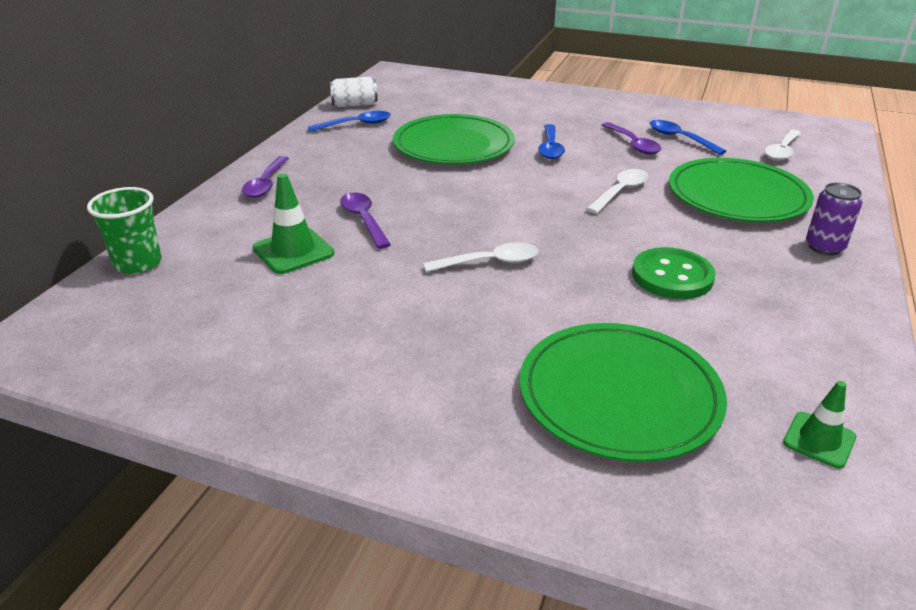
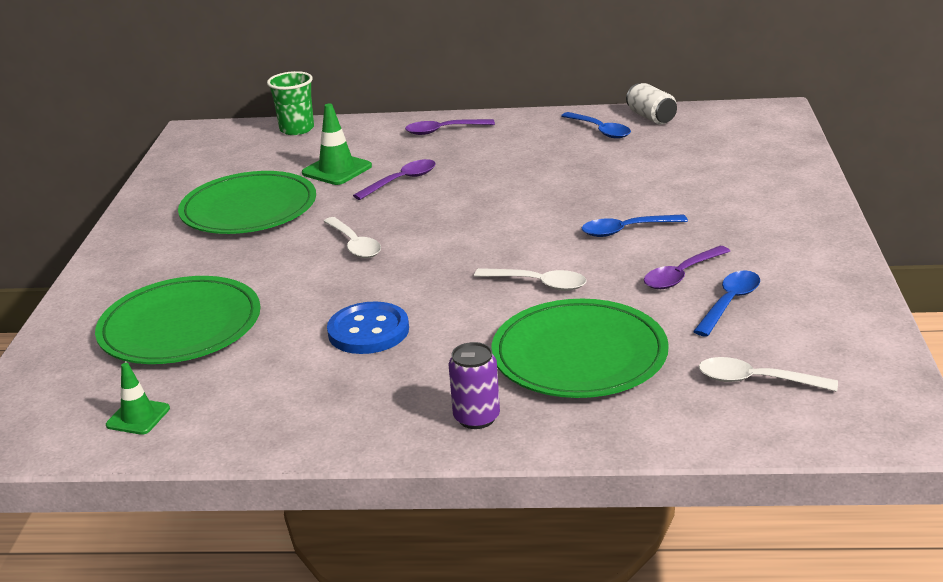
camera: 75 degrees right, 5 degrees down
green plate [393,114,515,164] -> green plate moved to [178,171,316,234]
green button [632,247,716,299] -> blue button [327,301,409,354]

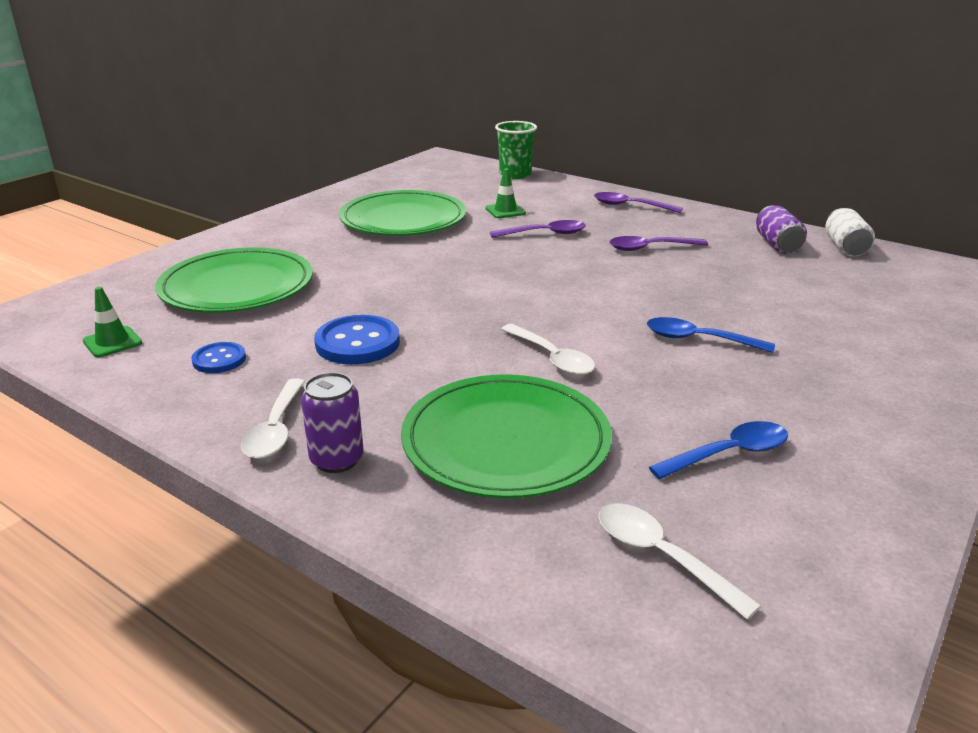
camera: 30 degrees right, 0 degrees up
green traffic cone [302,104,372,185] -> green traffic cone [486,168,526,218], size x0.65
white spoon [323,217,381,258] -> white spoon moved to [241,378,305,459]
blue spoon [561,112,631,139] -> purple can [756,205,807,253]
purple spoon [644,246,730,289] -> purple spoon moved to [609,236,708,251]
none -> blue button [191,342,246,373]

